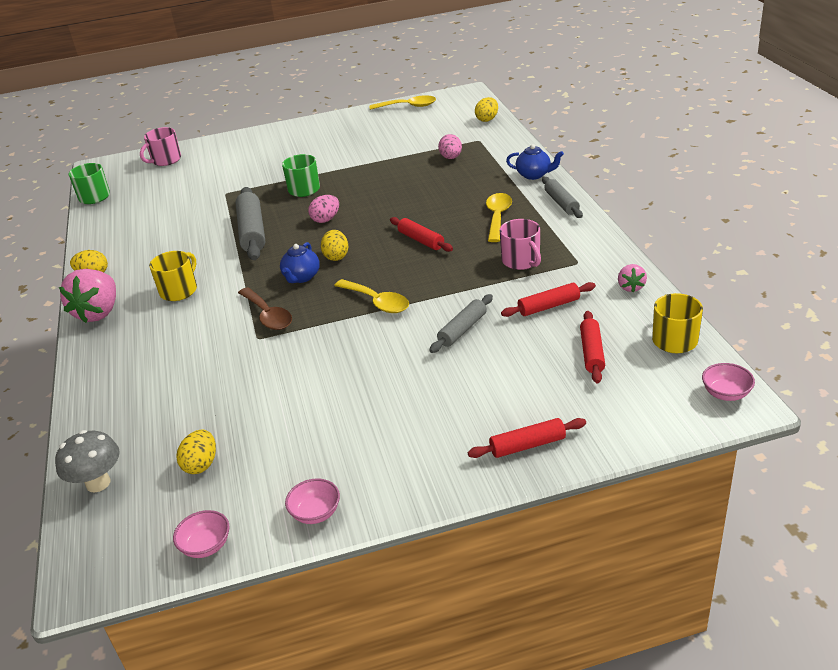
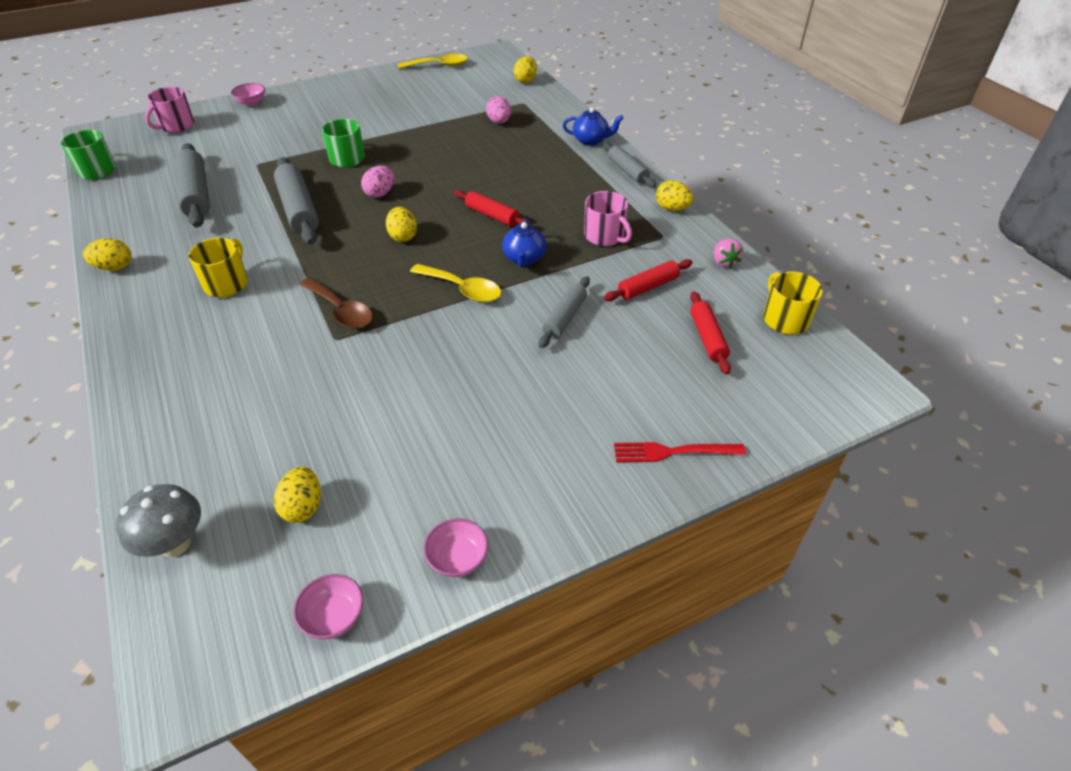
camera: 15 degrees left, 10 degrees up
pink strawberry [59,269,116,323] -> none
blue teapot [280,242,320,283] -> blue teapot moved to [502,219,546,267]
red rolling pin [468,418,586,458] -> red fork [614,442,746,462]
yellow spoon [486,193,512,242] -> none
pink bowl [702,363,755,401] -> pink bowl moved to [231,83,265,106]
none -> grey rolling pin [175,143,210,228]
none -> yellow egg [656,181,693,211]

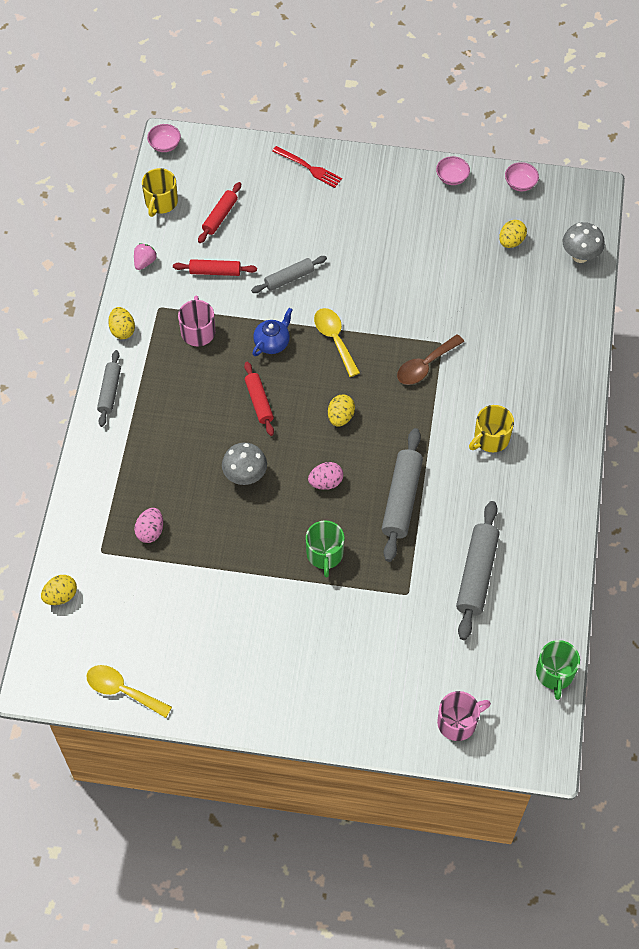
camera: 145 degrees left, 15 degrees up
yellow egg [83,238,131,271] -> none
pink bowl [231,83,265,106] -> pink bowl moved to [147,124,181,152]
brown spoon [299,277,373,329] -> brown spoon turned 120 degrees counterclockwise [397,334,464,385]
blue teapot [563,107,624,146] -> none
none -> grey mushroom [222,443,267,485]

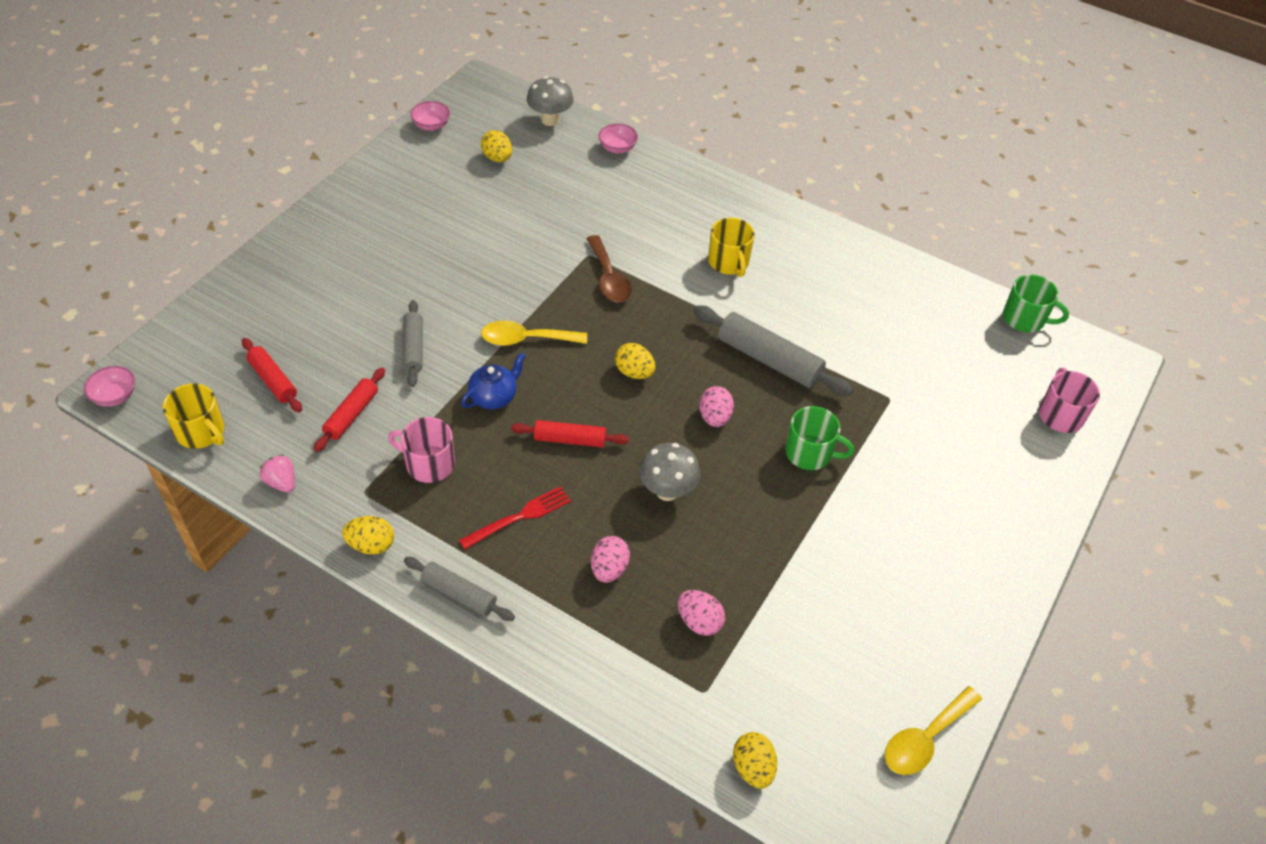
camera: 70 degrees left, 10 degrees down
blue teapot [252,308,292,356] -> blue teapot turned 75 degrees clockwise [461,352,526,409]
red fork [272,146,342,188] -> red fork moved to [459,486,571,549]
pink bowl [436,156,470,185] -> pink bowl moved to [599,123,638,153]
grey rolling pin [456,501,500,640] -> none
none -> pink egg [591,536,630,583]

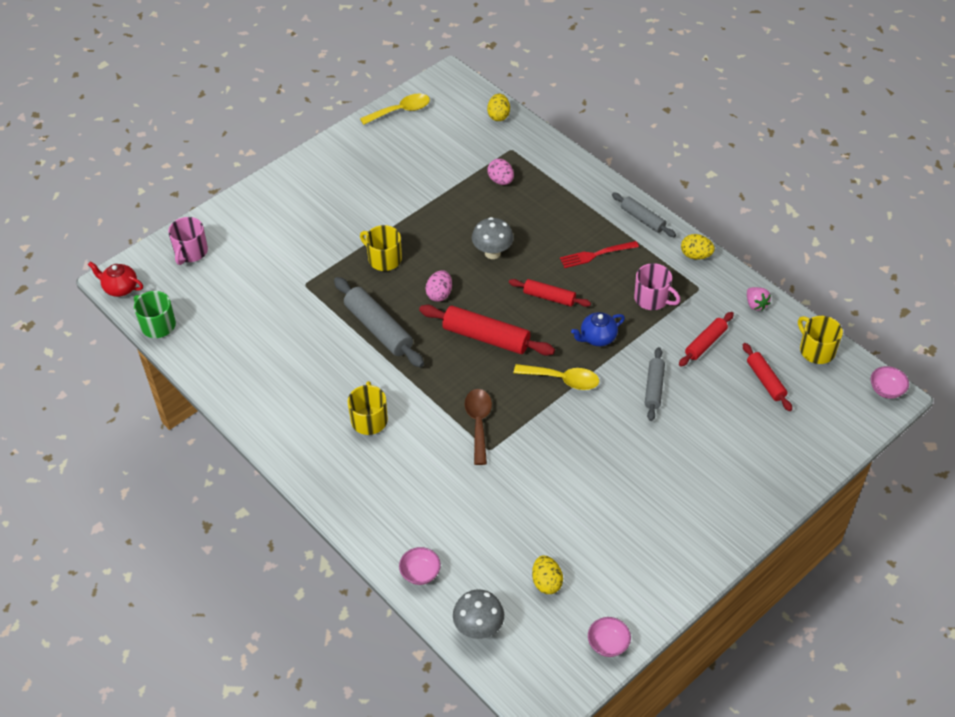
camera: 160 degrees left, 0 degrees up
pink egg [591,536,630,583] -> none
yellow egg [615,343,656,379] -> red rolling pin [419,305,555,356]
green mug [785,406,854,470] -> yellow mug [360,225,402,271]
none -> red teapot [88,262,143,297]

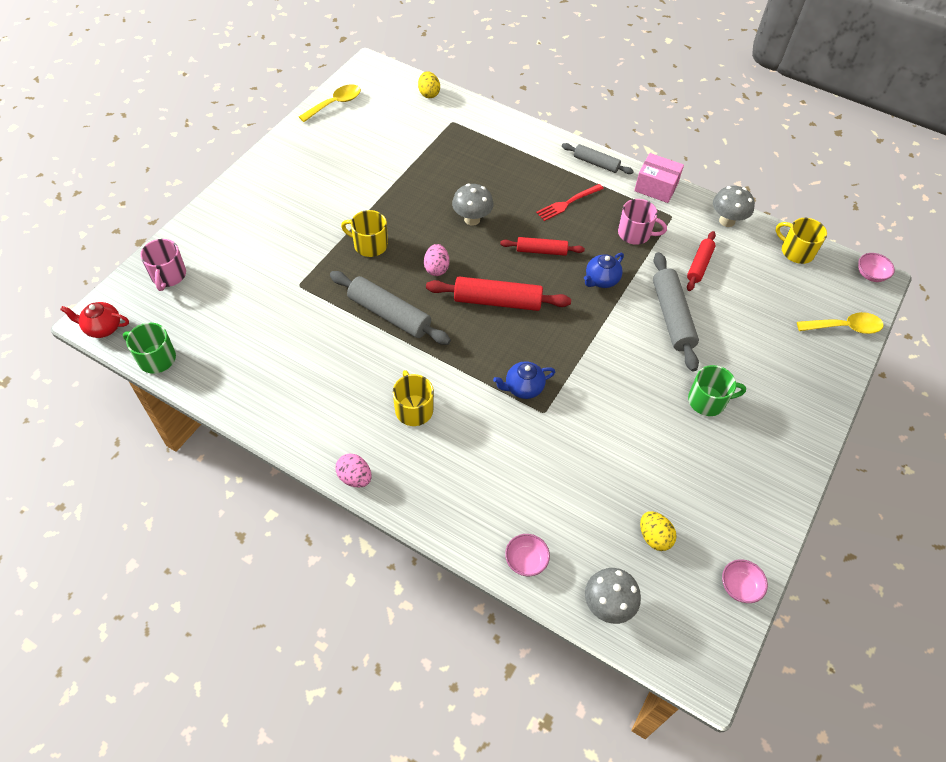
camera: 20 degrees left, 5 degrees up
brown spoon [465,389,492,465] -> blue teapot [493,361,555,399]
pink egg [487,159,514,185] -> pink egg moved to [335,454,371,487]
yellow spoon [514,364,599,390] -> yellow spoon moved to [797,312,883,334]
grey rolling pin [645,347,665,421] -> grey rolling pin [653,252,699,372], size x1.64
yellow egg [681,234,715,259] -> pink box [634,153,684,203]
red rolling pin [743,343,792,411] -> none
pink strawberry [747,287,771,311] -> grey mushroom [713,186,755,227]
none -> green mug [688,365,746,416]

